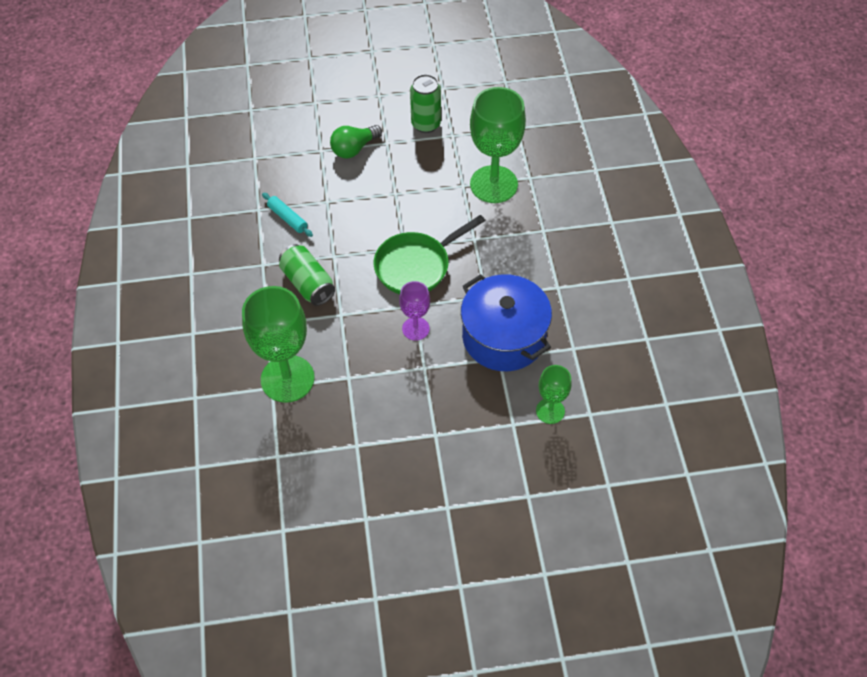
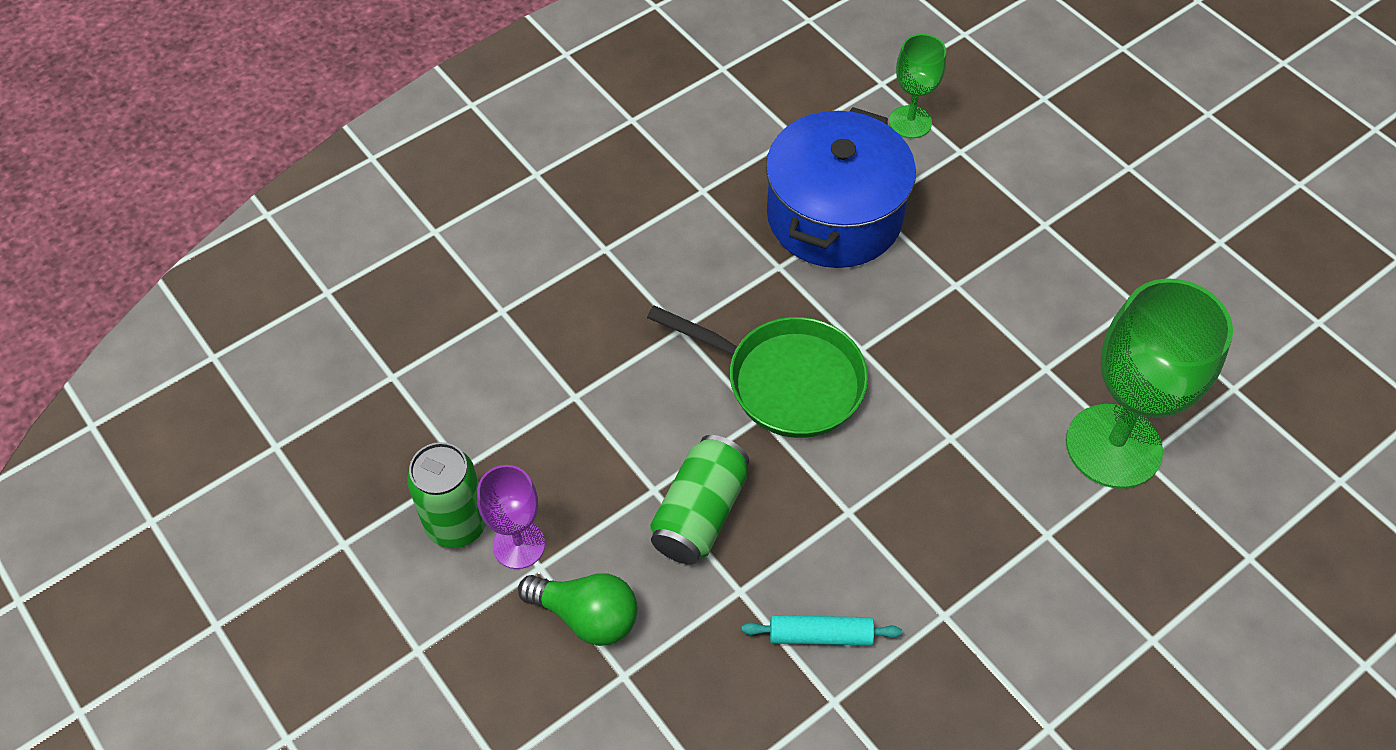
camera: 120 degrees left, 0 degrees up
turquoise rolling pin [262,193,313,237] -> turquoise rolling pin turned 75 degrees clockwise [742,615,902,646]
green can [279,244,335,306] -> green can moved to [650,435,749,564]
purple goblet [399,281,430,341] -> purple goblet moved to [477,465,545,569]
green goblet [470,87,526,203] -> none

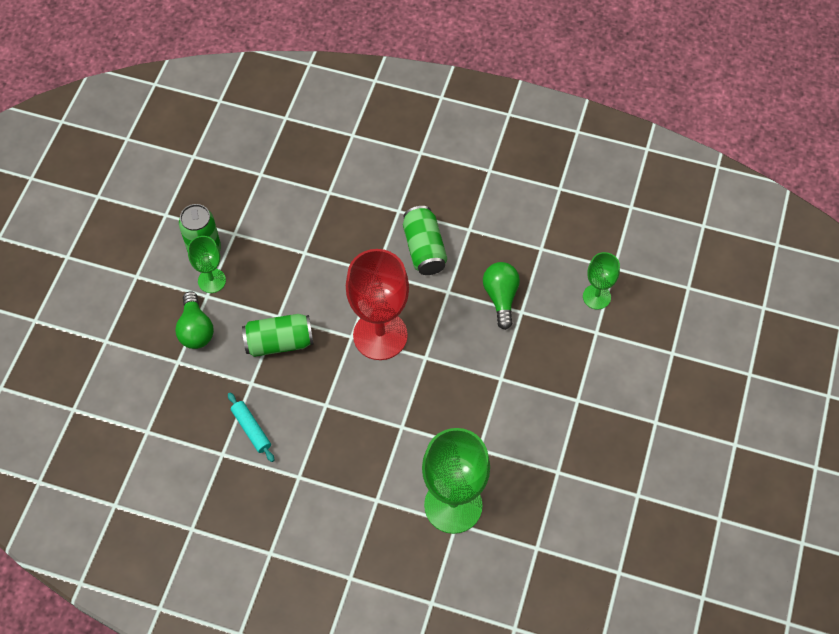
camera: 55 degrees right, 5 degrees up
purple goblet [477,465,545,569] -> green goblet [188,236,226,293]
green pan [647,305,868,438] -> red goblet [346,249,409,360]
blue pot [766,107,916,268] -> green light bulb [483,262,520,330]
none -> green can [403,206,447,275]

